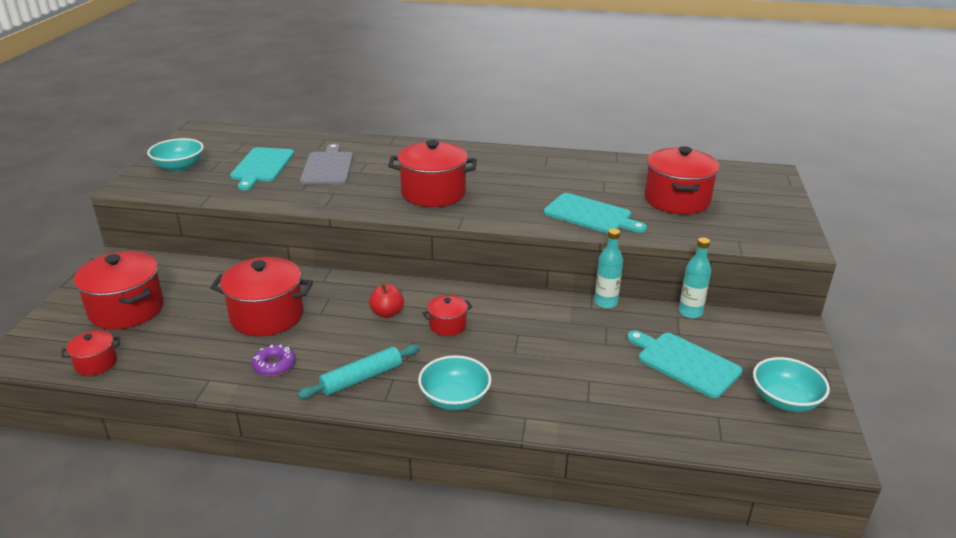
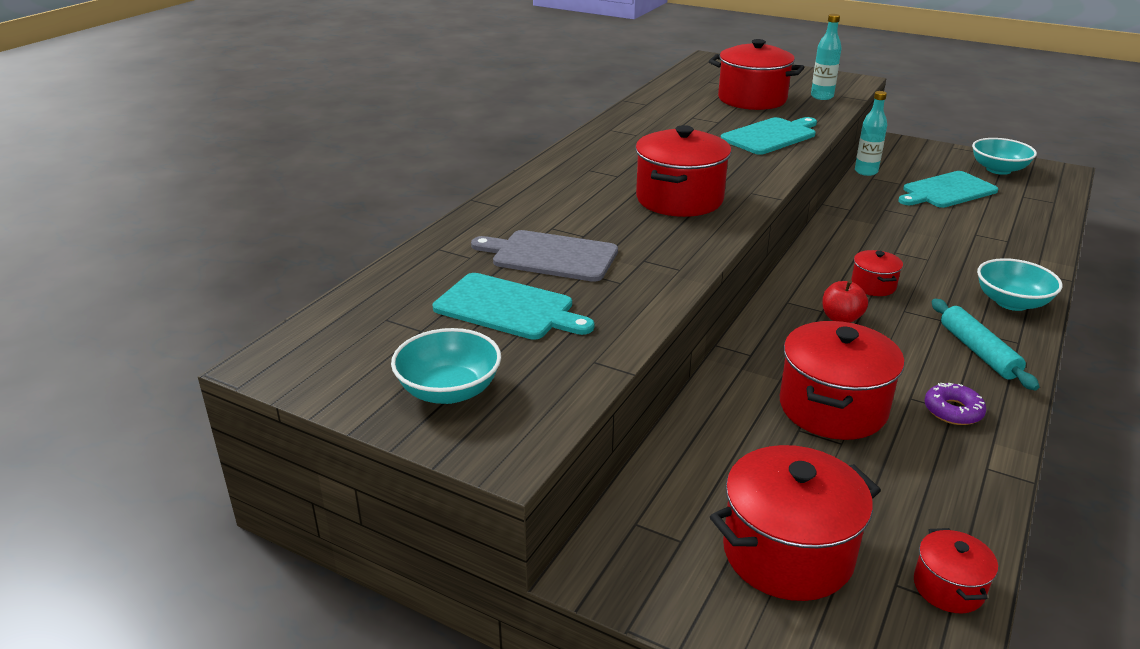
camera: 70 degrees left, 0 degrees up
turquoise bottle [594,228,623,309] -> turquoise bottle moved to [811,14,842,100]

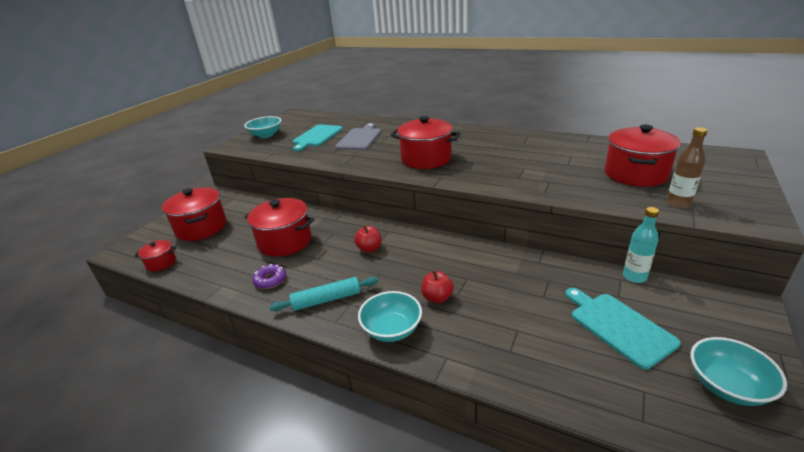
camera: 90 degrees right, 0 degrees up
turquoise cutting board [721,117,817,155] -> none
turquoise bottle [811,14,842,100] -> brown bottle [666,127,708,209]
red pot [851,250,903,296] -> none
none -> red apple [421,270,454,303]

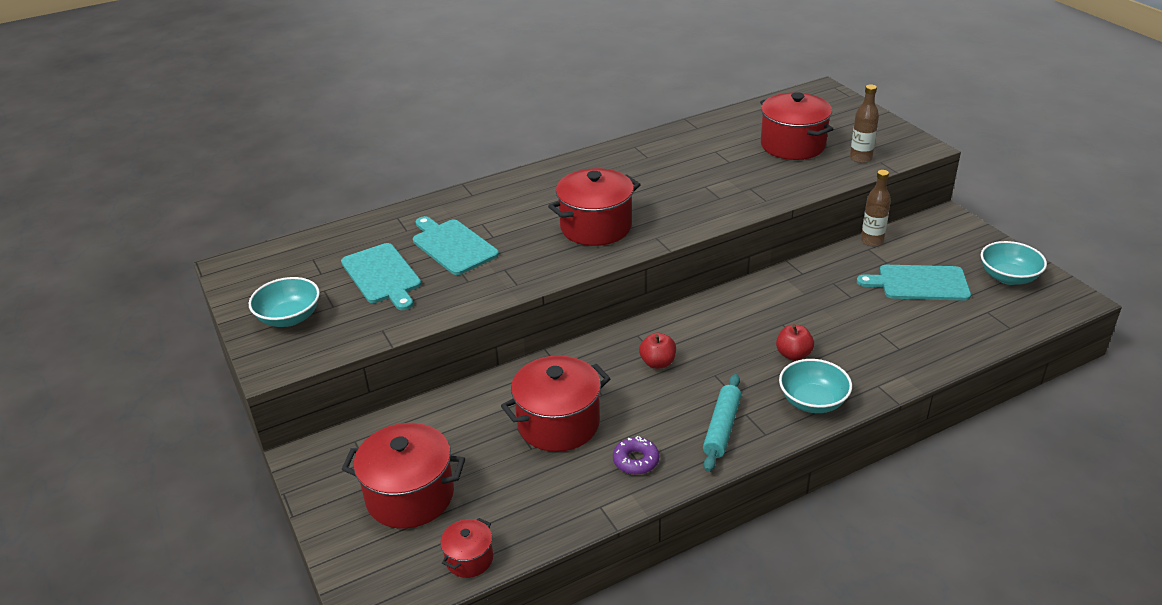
camera: 55 degrees left, 5 degrees up
grey cutting board [335,123,381,150] -> turquoise cutting board [413,216,499,275]
turquoise bottle [623,207,659,283] -> brown bottle [861,170,891,246]

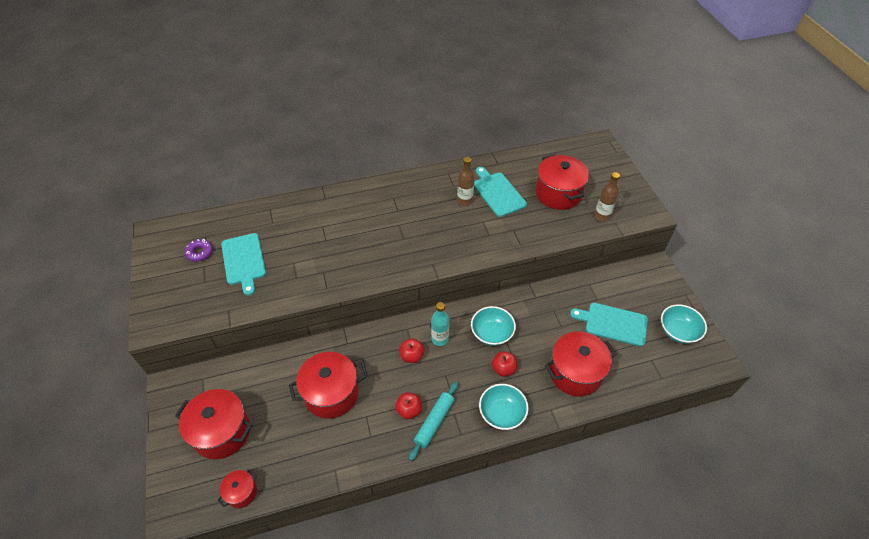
camera: 10 degrees right, 15 degrees up
turquoise bowl [249,277,320,327] -> turquoise bowl moved to [471,306,516,346]
turquoise cutting board [413,216,499,275] -> turquoise cutting board moved to [474,167,527,217]
red pot [548,168,641,246] -> red pot moved to [545,331,617,397]
purple donut [613,436,659,475] -> purple donut moved to [185,239,213,262]
brown bottle [861,170,891,246] -> brown bottle moved to [457,157,475,206]
none -> red apple [395,393,422,419]
none -> turquoise bottle [431,302,449,346]

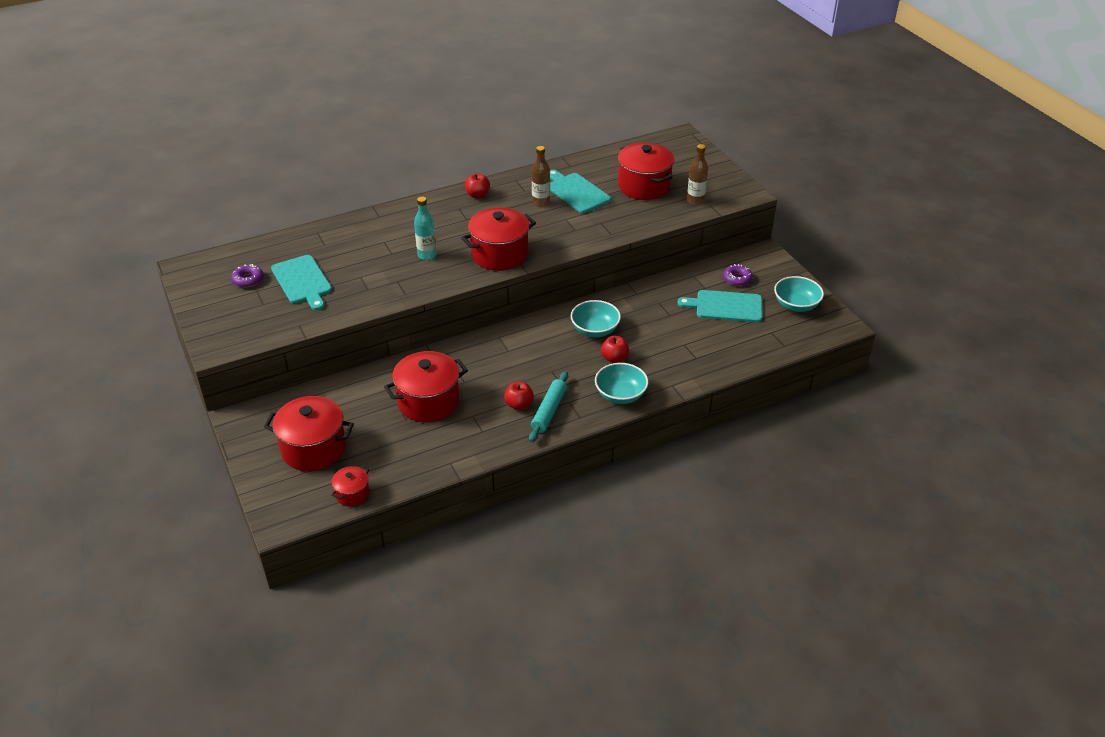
camera: 10 degrees left, 10 degrees down
red apple [399,338,424,363] -> red apple moved to [465,173,490,198]
turquoise bottle [431,302,449,346] -> turquoise bottle moved to [414,197,437,260]
red pot [545,331,617,397] -> red pot moved to [461,207,536,271]
none -> purple donut [723,264,753,286]

